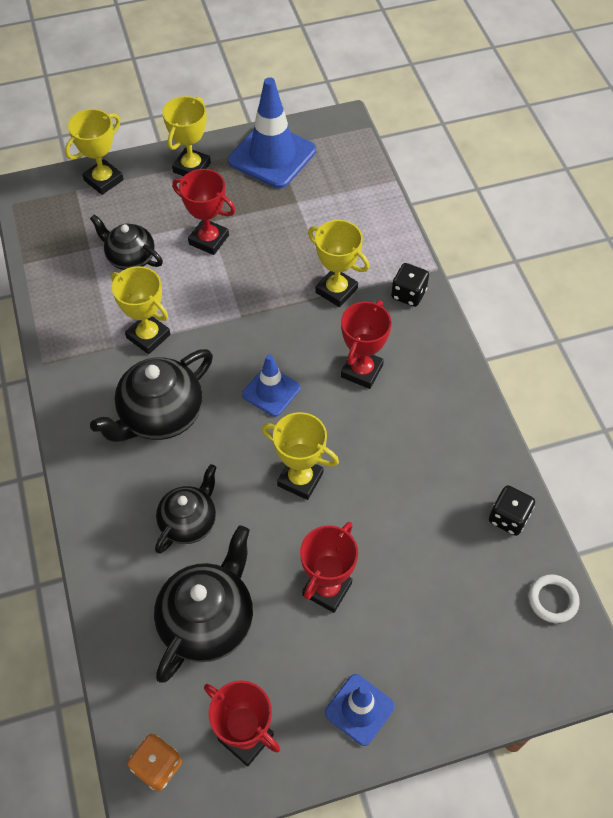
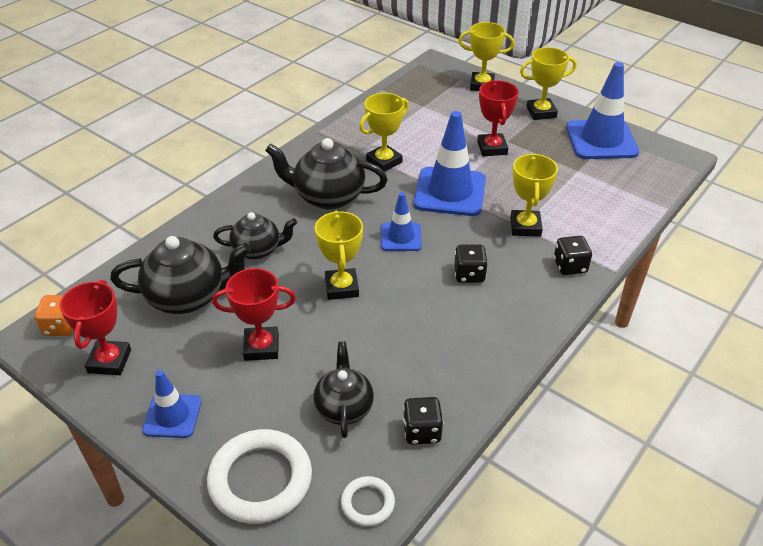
camera: 55 degrees right, 15 degrees down
black teapot [90,214,163,270] -> black teapot moved to [313,342,374,438]
yellow trophy [111,266,171,354] -> yellow trophy turned 45 degrees clockwise [359,93,409,172]
red trophy [341,301,392,389] -> black dice [454,245,488,283]
none -> white ring [207,429,312,524]
none -> blue traffic cone [414,111,486,216]

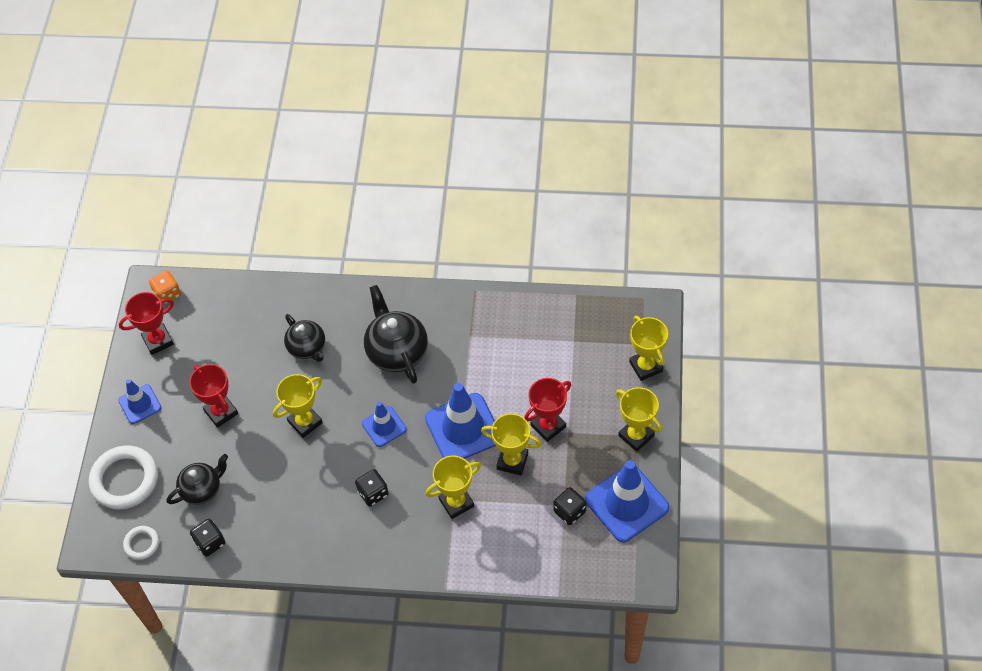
camera: 60 degrees right, 15 degrees up
black teapot [110,236,251,314] -> none
yellow trophy [359,93,409,172] -> yellow trophy moved to [481,413,541,475]
black dice [554,236,592,275] -> black dice moved to [553,487,586,525]

